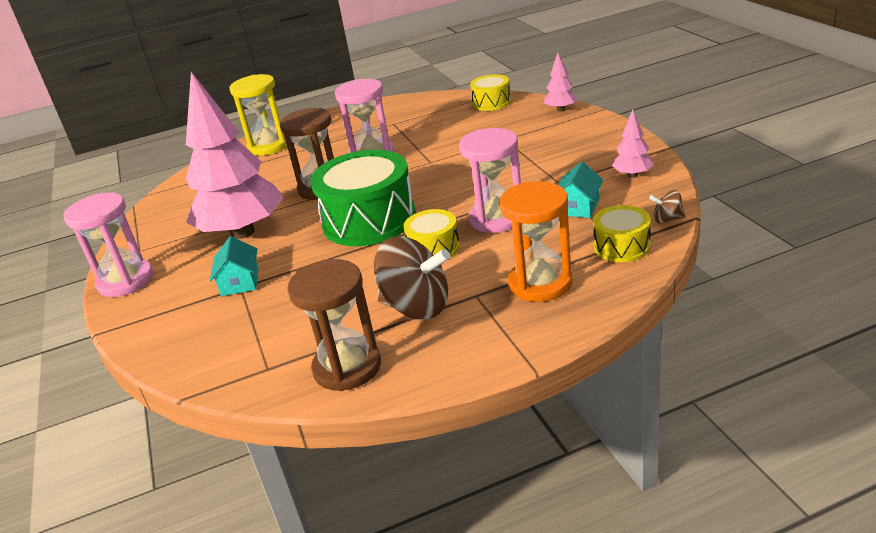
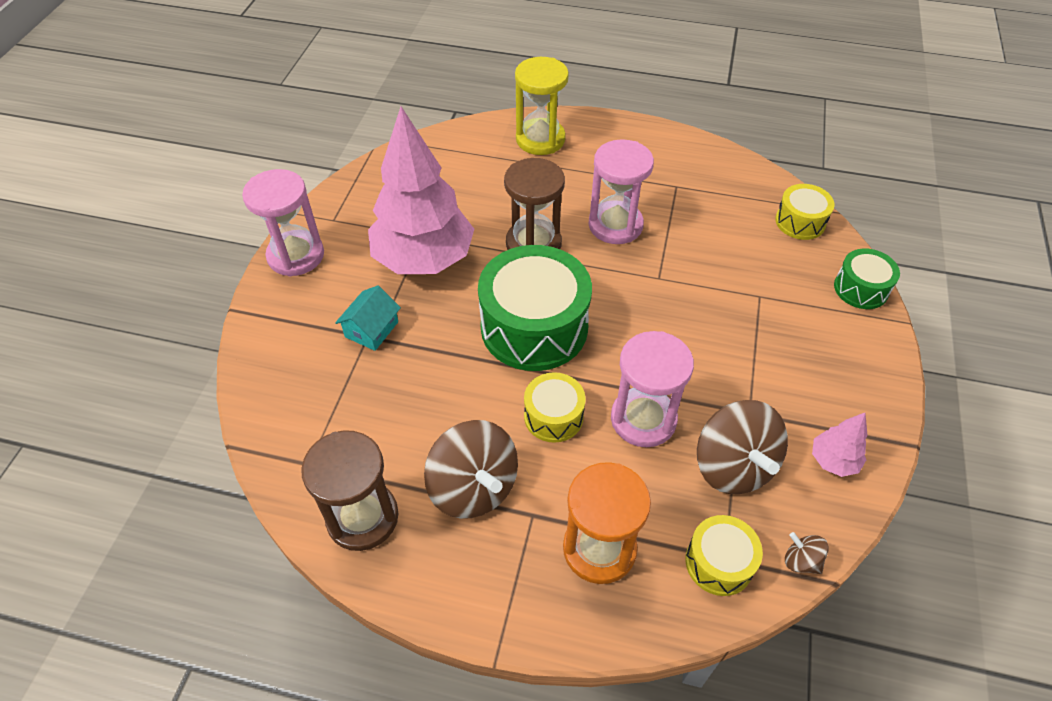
camera: 30 degrees right, 20 degrees up
pink tree [544,53,578,111] -> green drum [834,248,900,309]
turquoise house [558,162,603,218] -> brown spinning top [697,400,788,494]

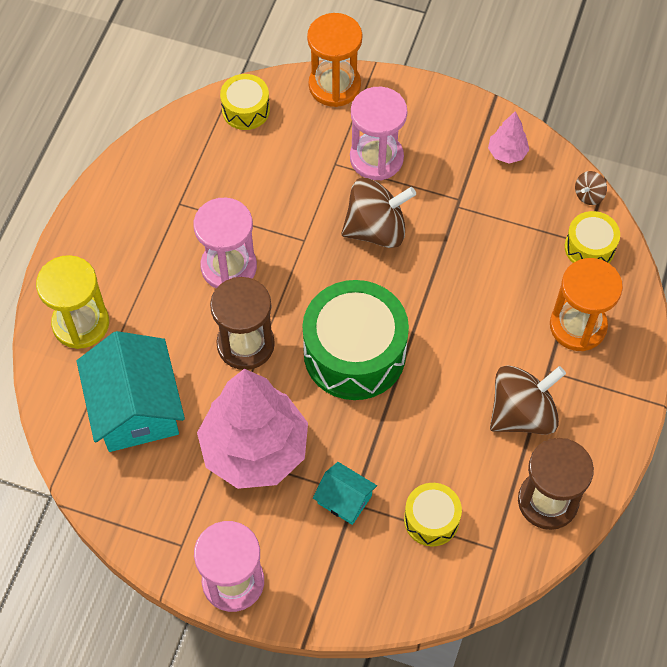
camera: 85 degrees left, 10 degrees up
yellow drum [524,372,586,443] -> yellow drum moved to [404,483,462,546]
pink hourglass [611,331,694,447] -> pink hourglass moved to [350,87,407,180]
brown spinning top [697,400,788,494] -> brown spinning top moved to [341,178,416,248]
green drum [834,248,900,309] -> orange hourglass [307,13,362,107]
none -> turquoise house [77,331,185,452]

